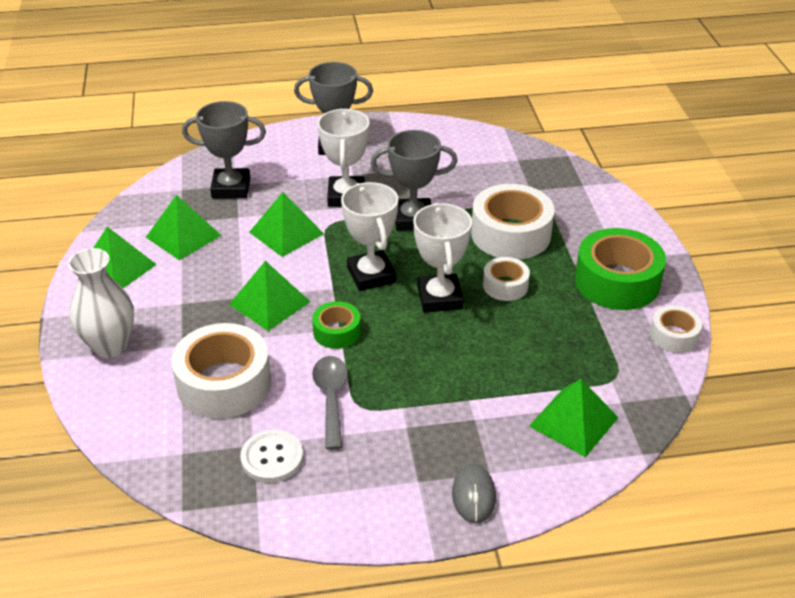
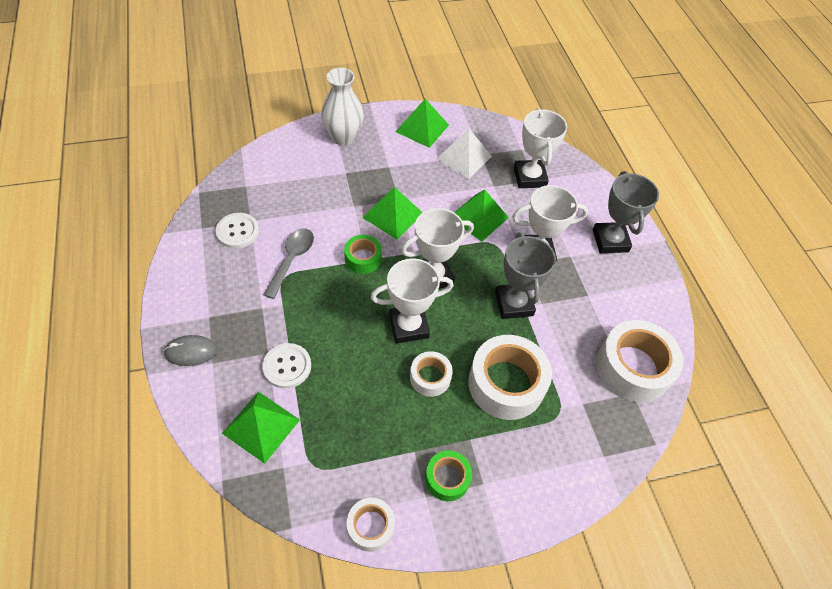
camera: 80 degrees right, 15 degrees up
green pyramid [146,195,222,260] -> white pyramid [436,129,492,179]
white tape [171,323,271,419] -> white tape moved to [596,320,683,402]
grey trophy [182,101,266,199] -> white trophy [514,108,567,188]
grey spoon [312,356,348,450] -> grey spoon turned 60 degrees counterclockwise [263,228,314,299]
green tape [575,228,666,310] -> green tape [425,451,472,501], size x0.54
none -> white button [262,343,311,389]

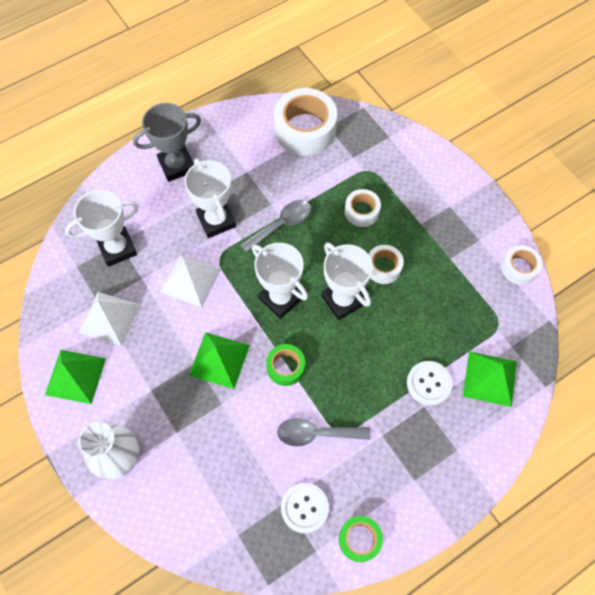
camera: 105 degrees left, 10 degrees up
grey mouse [163,335,218,366] -> none
green tape [425,451,472,501] -> green tape moved to [339,516,383,562]
green pyramid [454,189,509,242] -> white pyramid [161,254,221,308]
white tape [468,335,552,420] -> white tape [345,189,381,227], size x0.54
grey trophy [495,233,556,319] -> grey spoon [241,200,311,253]

